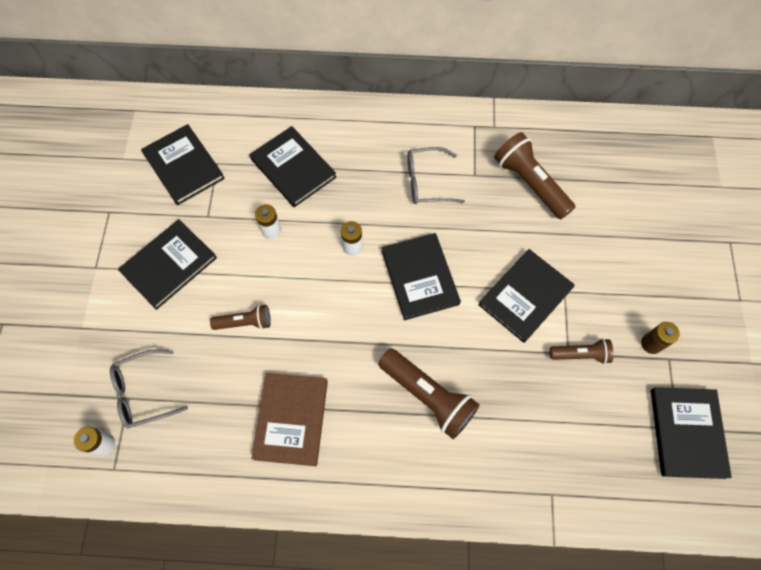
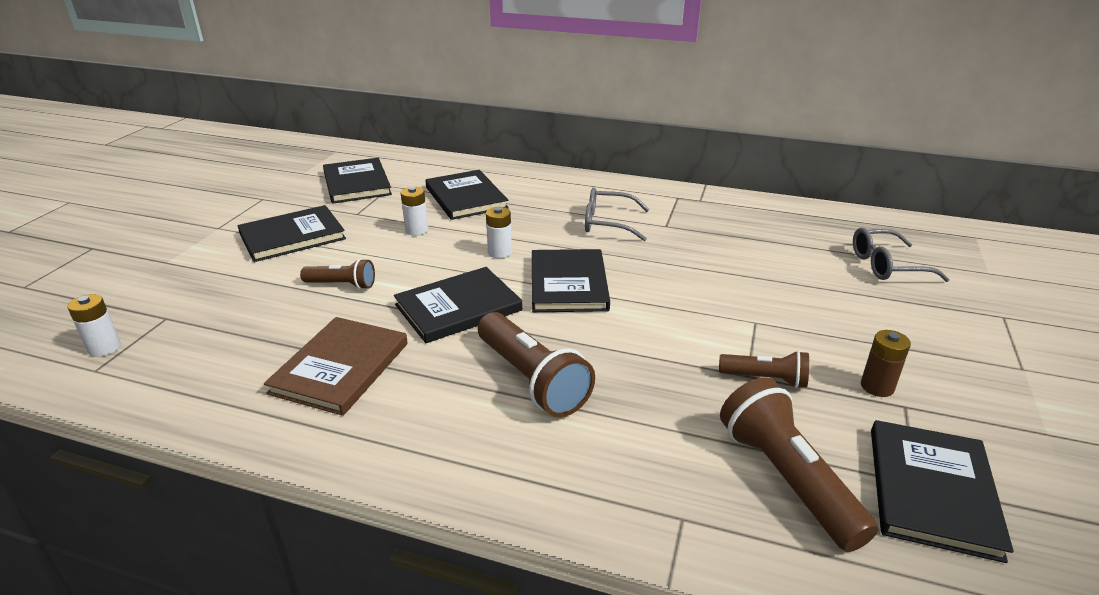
camera: 15 degrees right, 35 degrees down
grey glasses [110,350,188,429] -> grey glasses moved to [853,228,950,282]
black book [478,249,575,343] -> black book moved to [394,267,522,343]
brown flashlight [494,132,575,220] -> brown flashlight moved to [720,378,878,552]

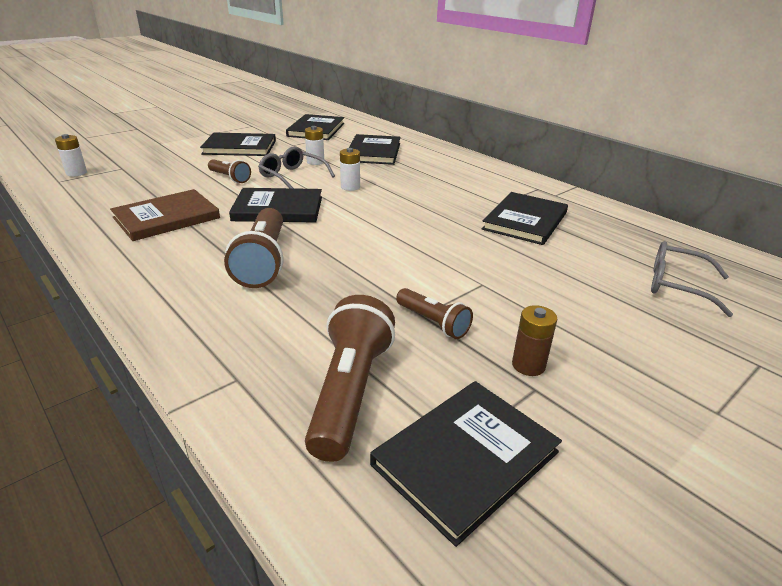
camera: 30 degrees right, 0 degrees up
black book [532,249,610,312] -> black book moved to [482,192,568,245]
grey glasses [585,188,650,241] -> grey glasses moved to [258,146,335,188]

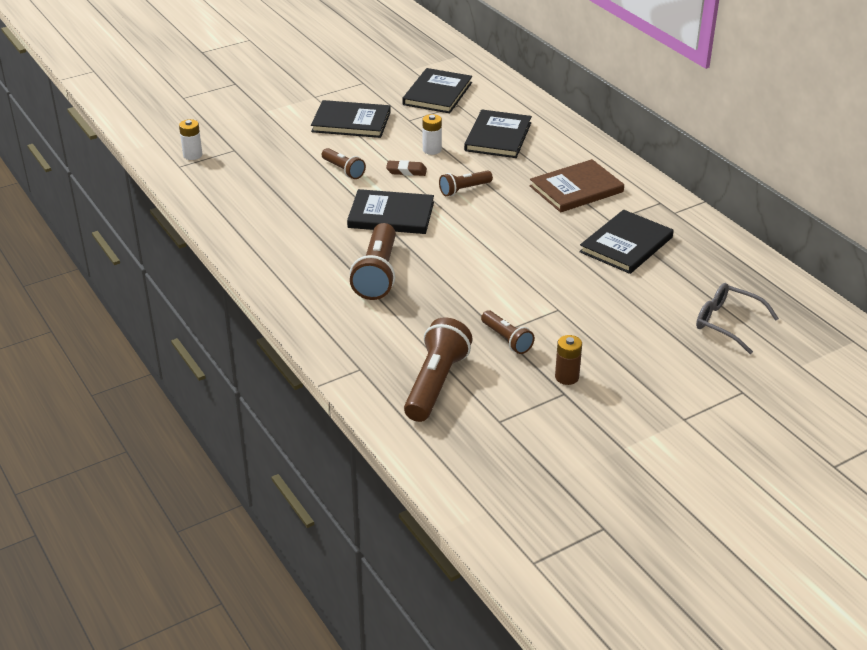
camera: 10 degrees right, 5 degrees up
brown book [110,189,220,241] -> brown book moved to [530,159,624,212]
grey glasses [258,146,335,188] -> brown eraser [386,160,427,176]
white battery [340,148,360,191] -> brown flashlight [439,171,493,196]
black book [370,381,562,547] -> none

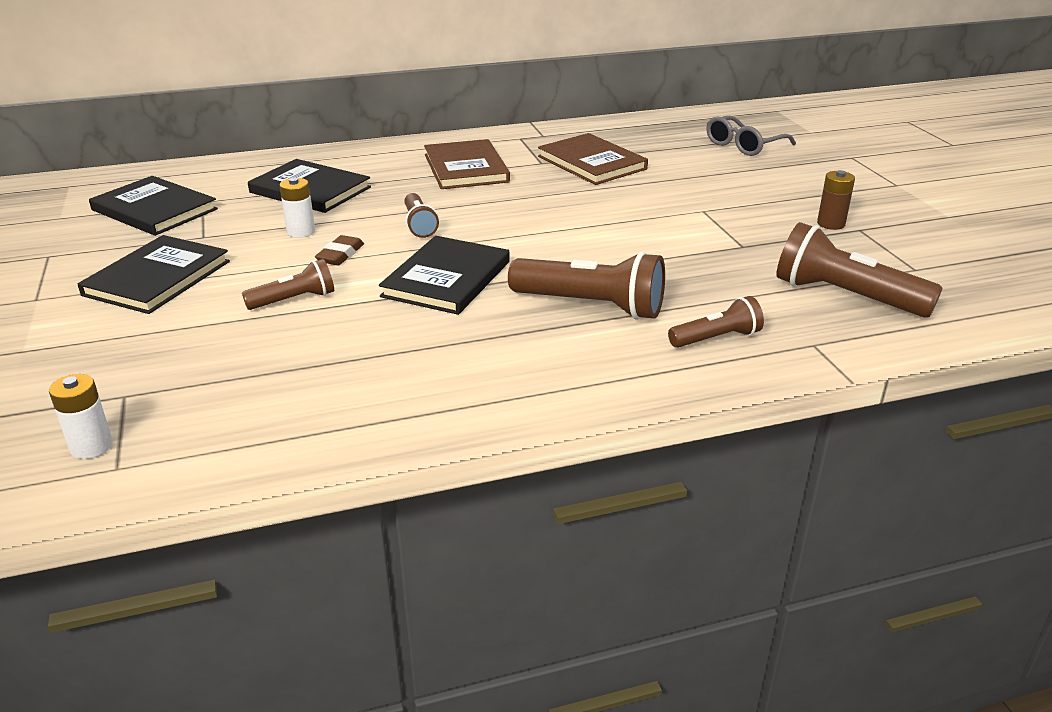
camera: 75 degrees left, 5 degrees down
brown flashlight [481,310,535,354] -> brown flashlight moved to [668,296,764,348]
black book [579,210,674,274] -> brown book [538,133,648,185]

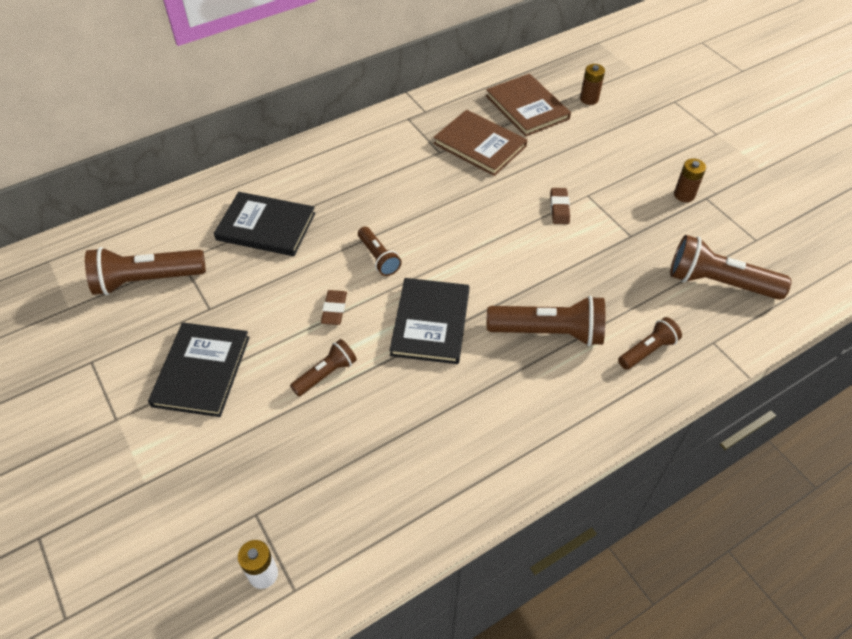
camera: 15 degrees left, 20 degrees up
black book [89,176,218,236] -> brown flashlight [85,247,206,295]
white battery [279,177,315,238] -> none
brown book [424,139,510,189] -> brown book moved to [486,74,571,137]
grey glasses [706,116,796,156] -> brown battery [580,64,605,105]
none -> brown eraser [550,188,570,224]

